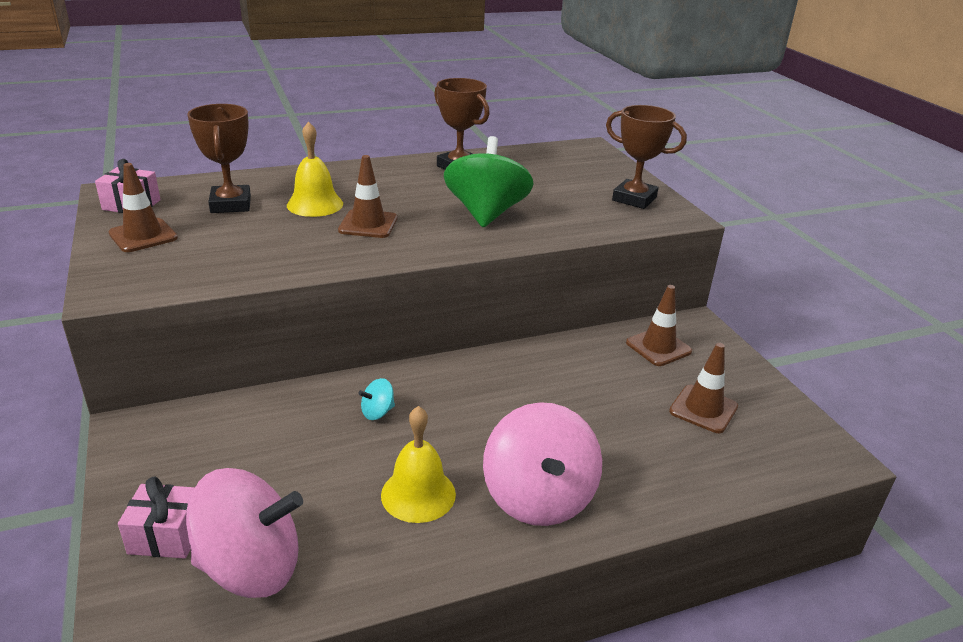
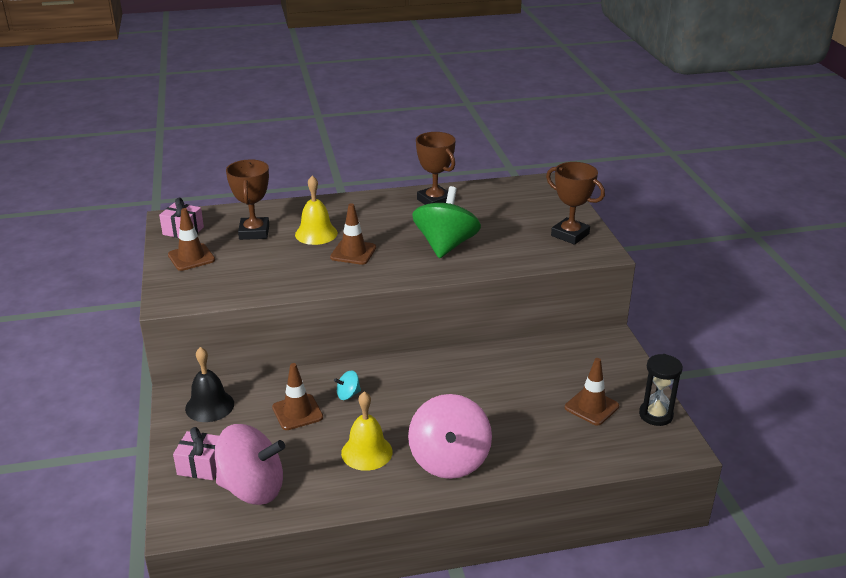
camera: 10 degrees right, 0 degrees up
brown traffic cone [626,285,692,366] -> brown traffic cone moved to [272,363,323,430]
none -> black bell [185,347,234,422]
none -> black hourglass [639,354,683,426]

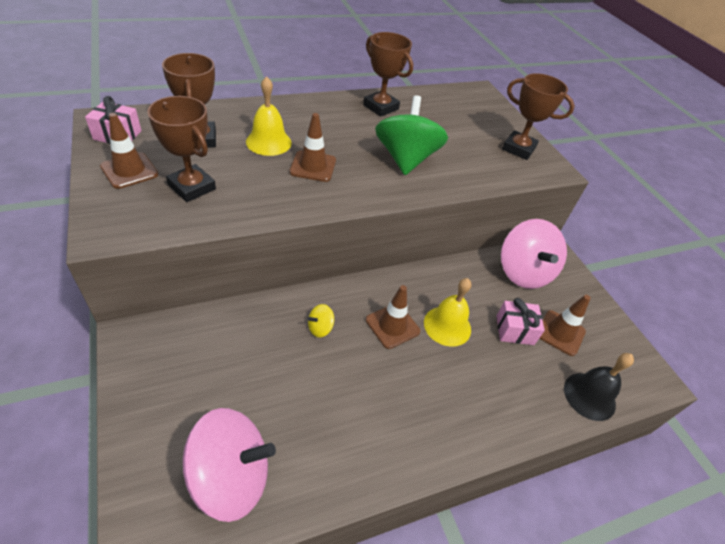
camera: 15 degrees left, 15 degrees up
pink gift [173,427,219,480] -> pink gift moved to [496,298,545,345]
black bell [185,347,234,422] -> black bell moved to [564,353,634,421]
brown traffic cone [272,363,323,430] -> brown traffic cone moved to [366,285,420,349]
turquoise spinning top [334,370,361,400] -> yellow spinning top [308,304,334,337]
yellow bell [341,391,393,471] -> yellow bell moved to [424,278,472,347]
pink spinning top [408,394,492,479] -> pink spinning top moved to [501,219,567,289]
black hourglass [639,354,683,426] -> none
none -> brown trophy [147,96,216,202]

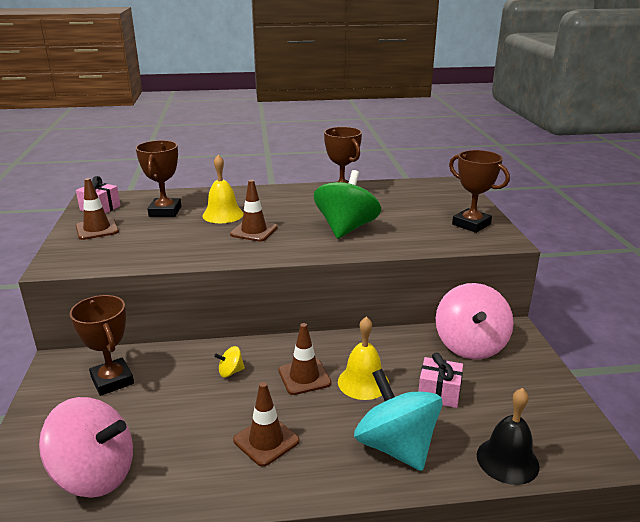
camera: 20 degrees right, 20 degrees down
brown trophy [147,96,216,202] -> brown trophy moved to [70,295,134,396]
brown traffic cone [539,295,591,356] -> brown traffic cone moved to [233,382,300,467]
none -> turquoise spinning top [354,369,443,471]

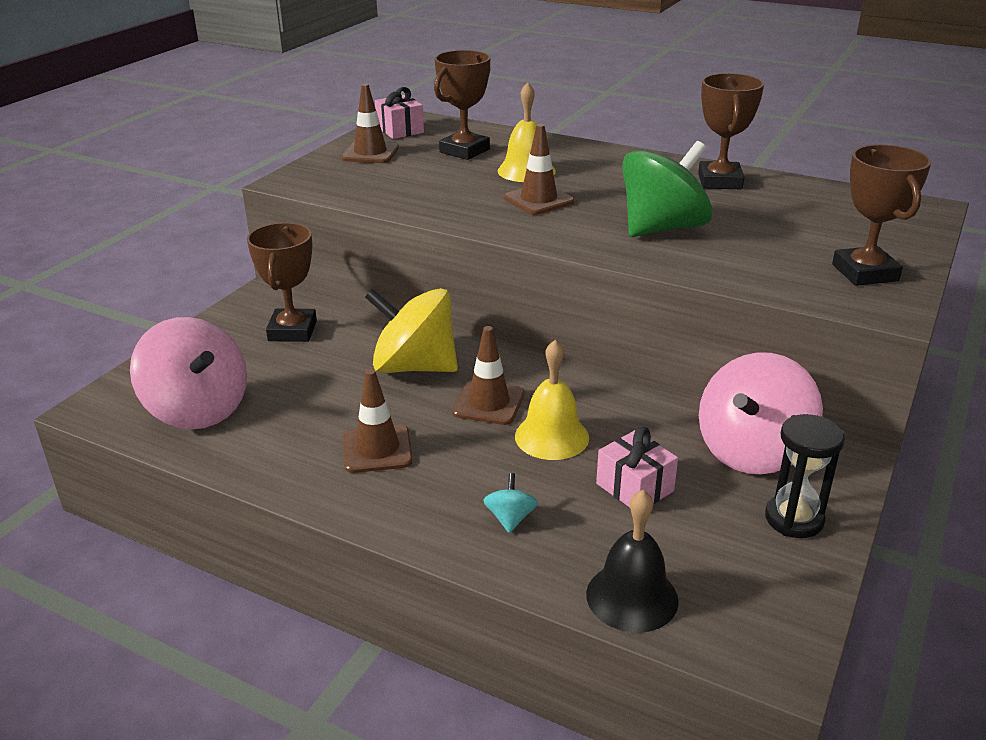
camera: 35 degrees right, 5 degrees up
yellow spinning top [214,346,245,377] -> yellow spinning top [365,288,458,373], size x2.43
turquoise spinning top [354,369,443,471] -> turquoise spinning top [483,473,538,533], size x0.41
none -> black hourglass [765,414,845,538]

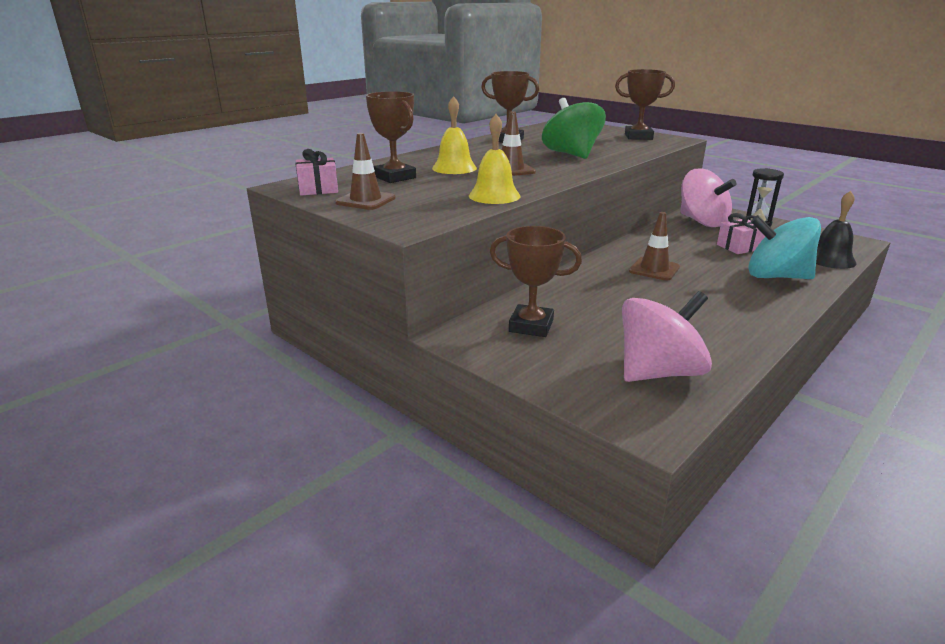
camera: 75 degrees left, 5 degrees down
brown traffic cone [343,369,413,473] -> none
yellow spinning top [365,288,458,373] -> none
turquoise spinning top [483,473,538,533] -> turquoise spinning top [748,215,821,279], size x2.43
yellow bell [515,340,589,460] -> yellow bell moved to [469,114,520,204]

